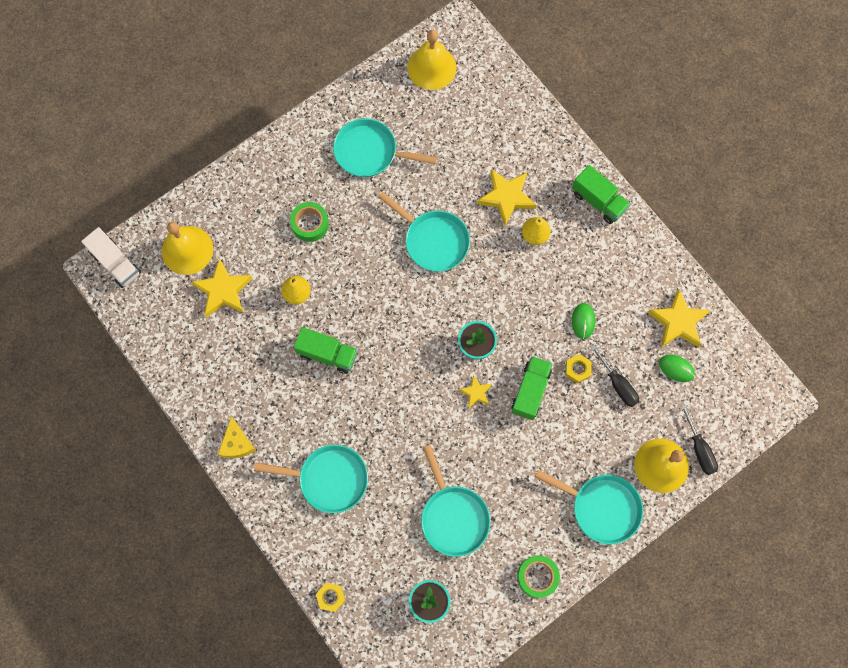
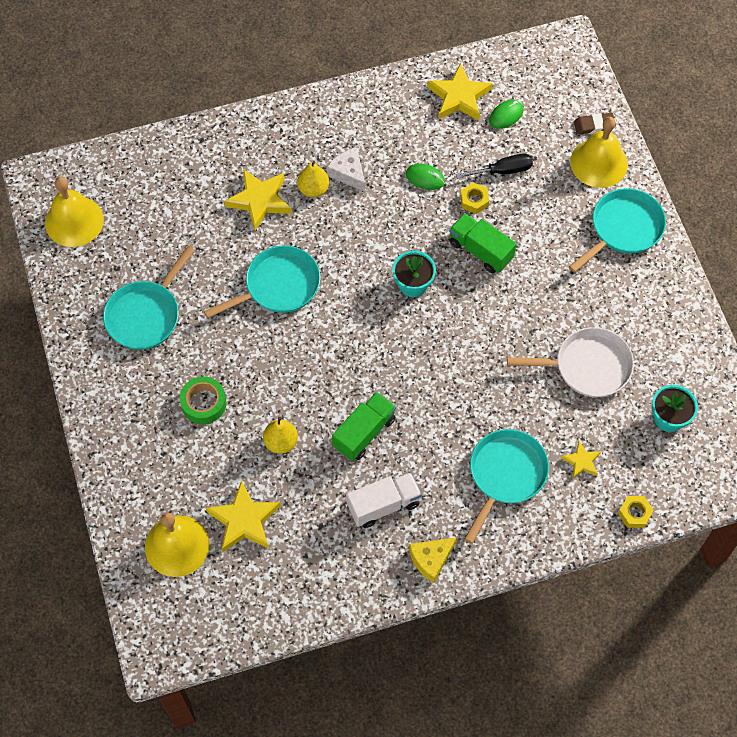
camera: 70 degrees left, 10 degrees down
white truck [81,227,141,288] -> white truck moved to [347,472,422,528]
yellow cheese [218,417,256,458] -> yellow cheese turned 135 degrees clockwise [409,537,457,583]
turquoise pan [421,445,491,557] -> white pan [507,327,634,398]
yellow star [459,375,492,409] -> yellow star moved to [561,441,601,479]
green tape [517,555,560,598] -> none
green truck [572,165,630,224] -> none
black screwdriver [681,404,718,475] -> brown eraser [574,113,616,135]
none -> white cheese [327,148,365,192]

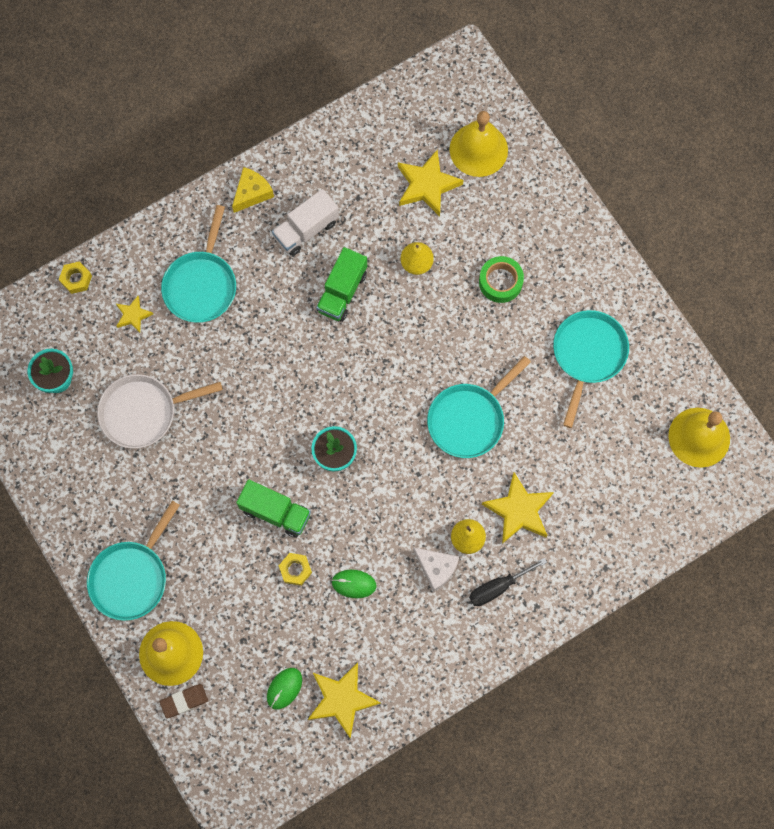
camera: 165 degrees right, 10 degrees up
black screwdriver [456,154,533,179] -> black screwdriver moved to [469,558,547,606]

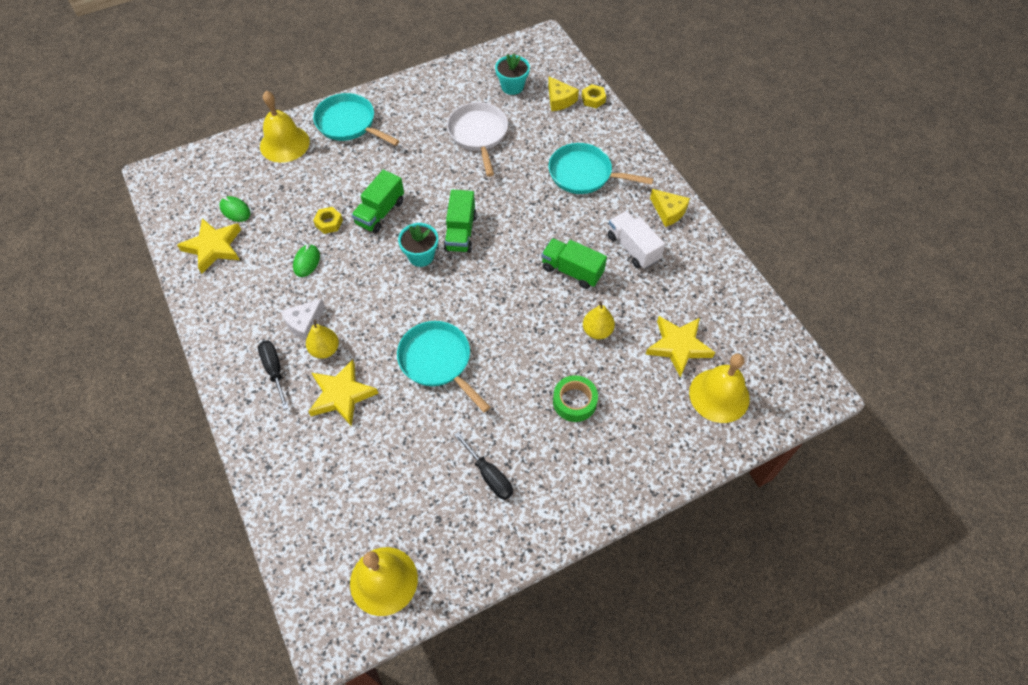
camera: 95 degrees right, 15 degrees down
yellow star [116,296,153,333] -> none
brown eraser [160,684,208,718] -> none
turquoise pan [553,310,629,428] -> black screwdriver [454,432,513,500]
none -> green truck [444,190,477,253]
none -> yellow cheese [548,76,579,111]

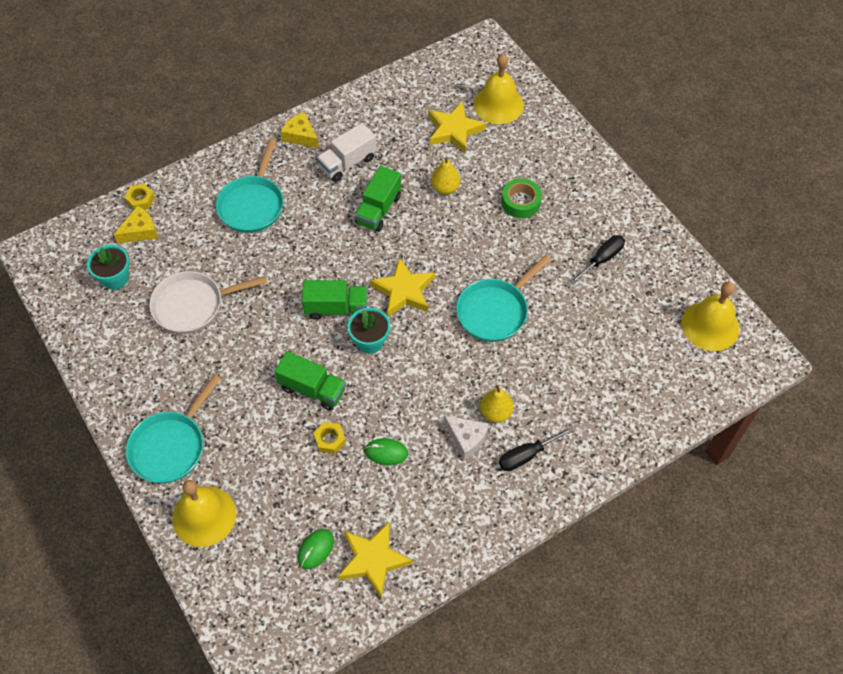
camera: 95 degrees left, 0 degrees up
yellow star [308,360,378,426] -> yellow star moved to [370,257,435,317]
yellow cheese [650,189,690,227] -> yellow cheese turned 90 degrees counterclockwise [281,112,319,148]

